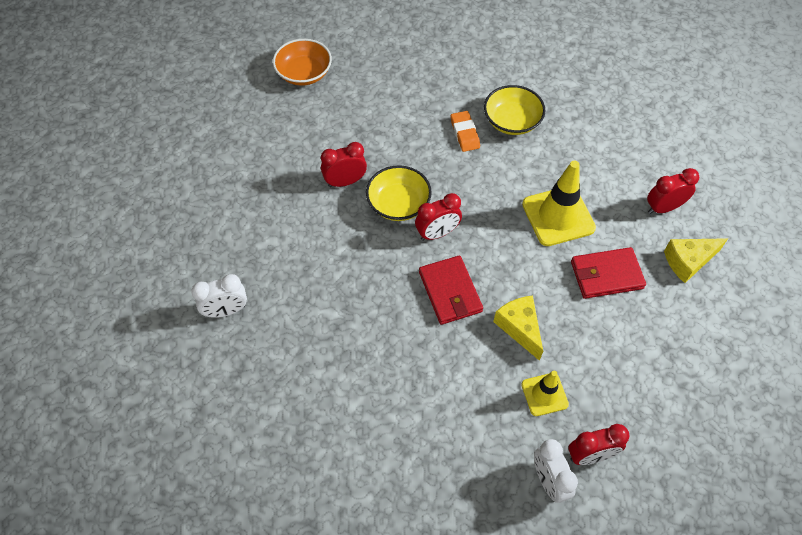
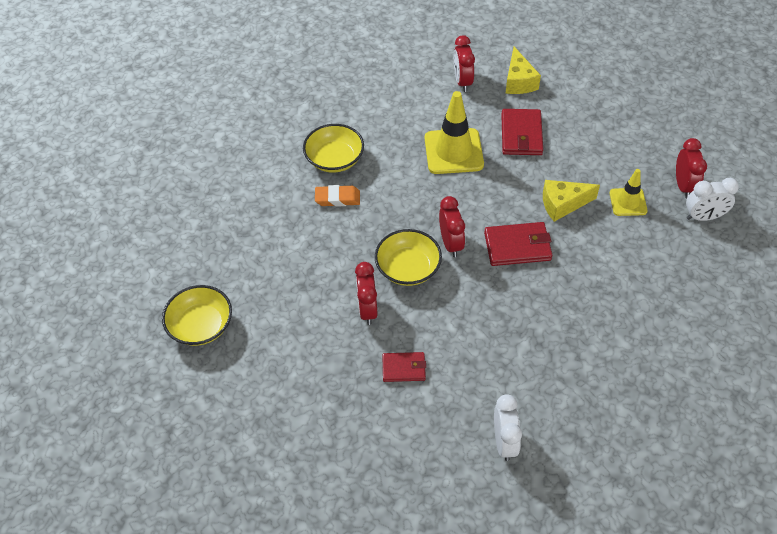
camera: 75 degrees left, 5 degrees down
orange bowl [273,39,332,86] -> yellow bowl [162,285,232,346]
none -> red wallet [382,352,426,382]

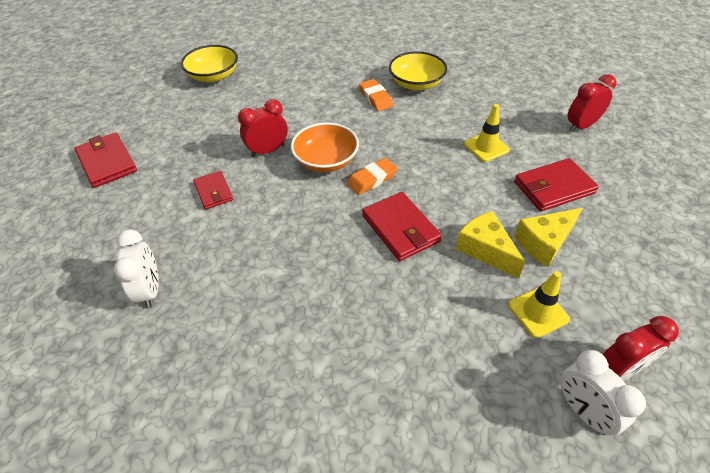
camera: 65 degrees right, 5 degrees down
yellow bowl [375,229,442,286] -> orange bowl [291,122,359,172]
yellow traffic cone [425,91,484,174] -> yellow traffic cone [464,104,510,162], size x0.58
red clock [439,196,465,257] -> orange eraser [347,158,398,195]
white clock [494,394,522,461] -> white clock turned 75 degrees counterclockwise [114,229,159,308]
yellow cheese [505,47,541,94] -> yellow cheese moved to [514,208,582,266]
none -> red wallet [75,132,137,188]

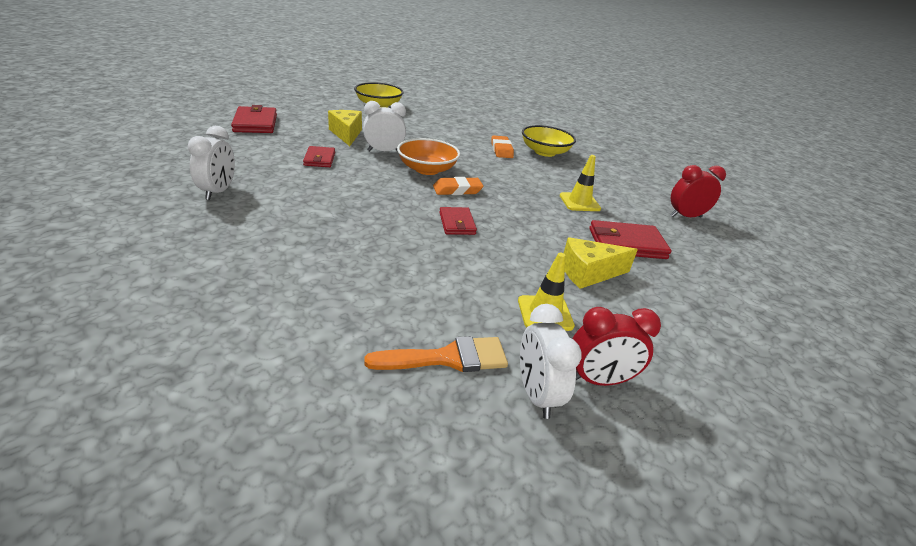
camera: 15 degrees right, 15 degrees down
red clock [238,99,288,157] -> white clock [363,101,406,152]
red wallet [362,192,442,261] -> red wallet [439,207,477,235], size x0.63
yellow cheese [456,211,525,278] -> yellow cheese moved to [328,110,362,146]
none -> orange brush [364,336,508,372]

